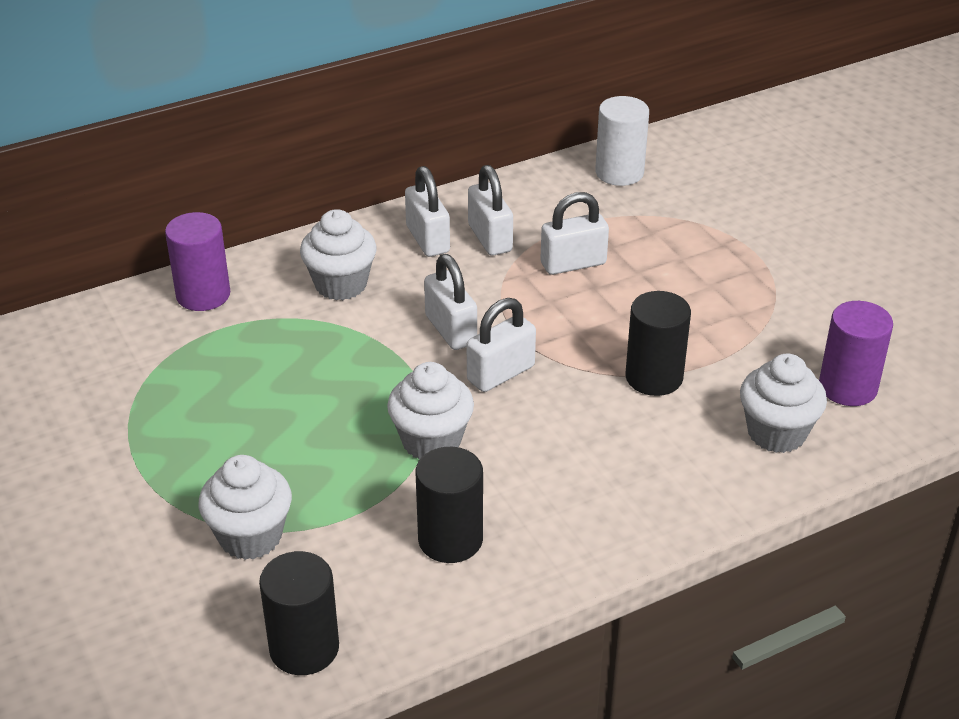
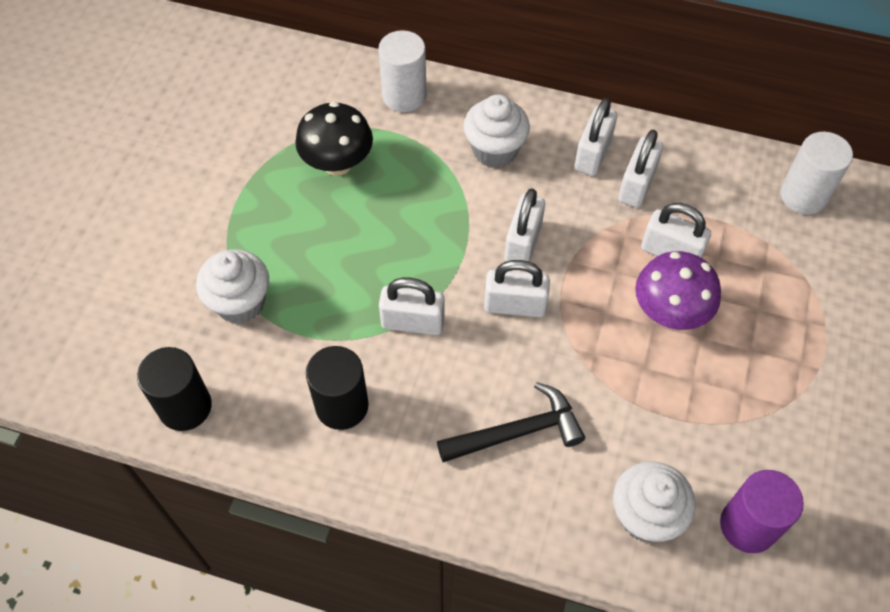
camera: 45 degrees right, 20 degrees up
purple cylinder [165,212,230,311] -> white cylinder [378,30,427,112]
white cupcake [387,362,474,460] -> white padlock [379,278,445,335]
black cylinder [625,291,691,396] -> none
none -> black mushroom [295,102,373,176]
none -> black hammer [437,382,585,462]
none -> purple mushroom [635,251,721,330]

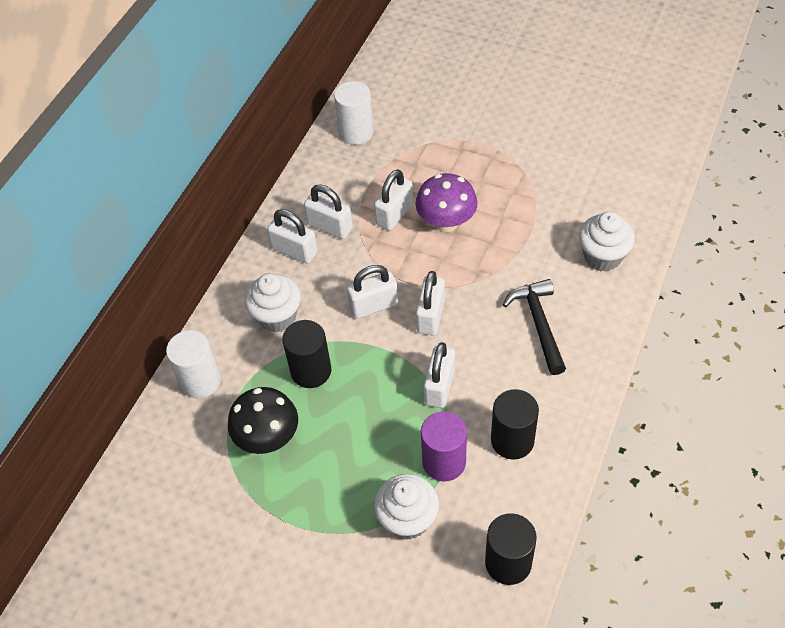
camera: 80 degrees left, 5 degrees down
white padlock [504,188,545,262] -> white padlock turned 45 degrees counterclockwise [347,265,398,319]
purple cylinder [720,470,804,553] -> purple cylinder moved to [421,411,467,481]
none -> black cylinder [282,320,331,388]

